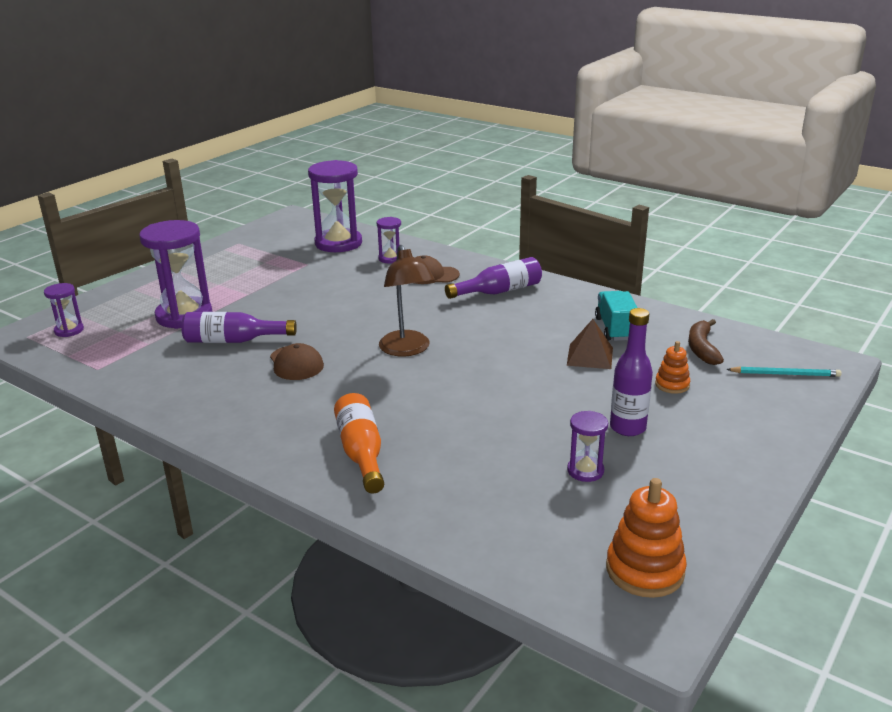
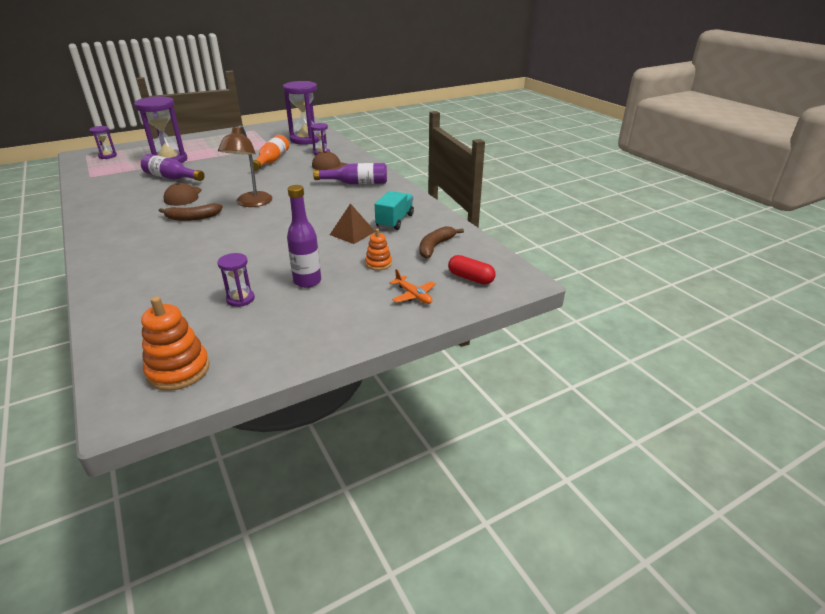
camera: 25 degrees right, 5 degrees up
orange bottle [334,393,384,493] -> orange bottle moved to [253,135,289,171]
turquoise pencil [726,367,842,377] -> red capsule [448,255,496,285]
none -> brown banana [159,204,223,221]
none -> orange plane [389,269,436,304]

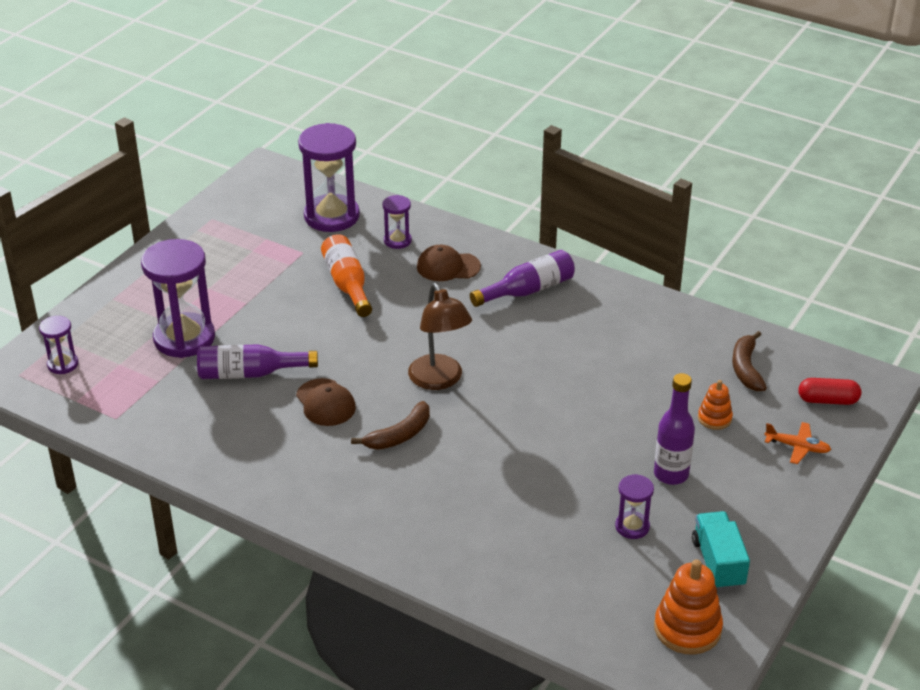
camera: 30 degrees left, 5 degrees up
brown pyramid [330,203,375,244] -> none
turquoise truck [375,191,414,230] -> turquoise truck moved to [692,511,750,590]

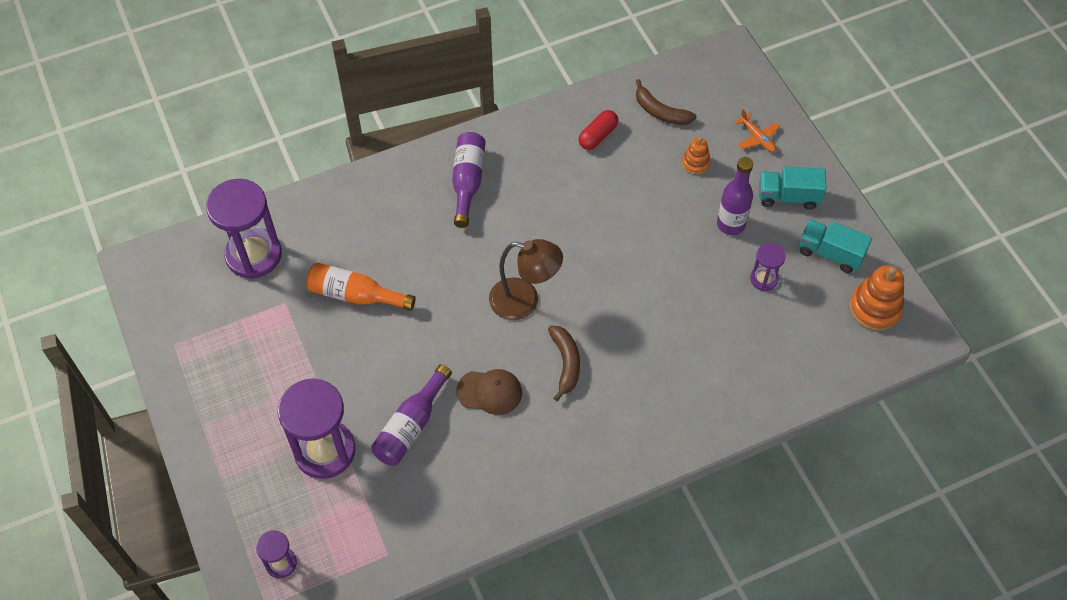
camera: 55 degrees left, 20 degrees up
purple hourglass [382,195,412,249] -> none
brown cap [417,245,481,281] -> none
orange plane [764,422,831,464] -> orange plane turned 90 degrees clockwise [735,109,780,152]
red capsule [798,378,861,405] -> red capsule moved to [579,110,618,150]
none -> turquoise truck [759,166,827,210]

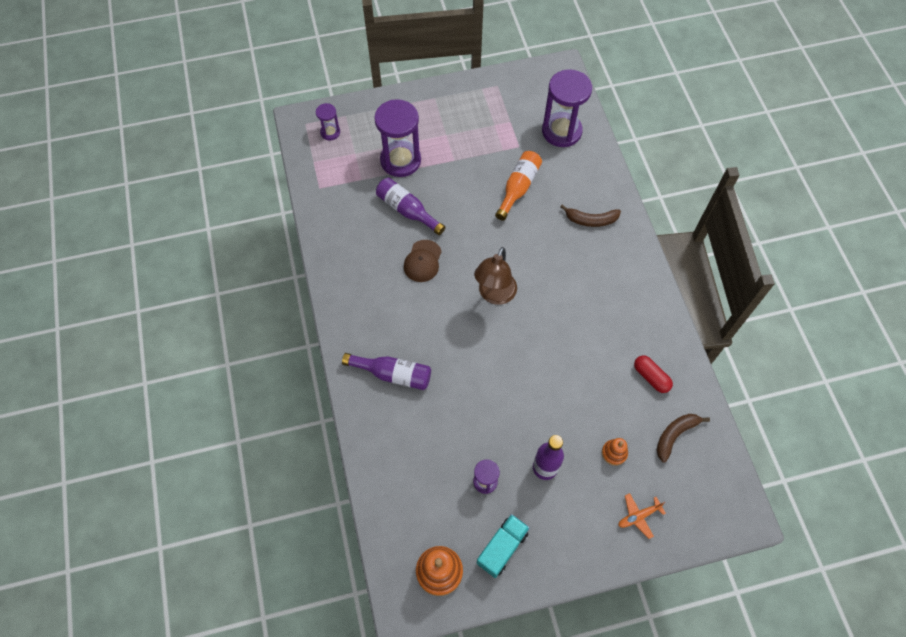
camera: 100 degrees right, 5 degrees up
purple bottle [452,132,486,228] -> purple bottle moved to [342,353,431,390]
brown banana [548,326,580,401] -> brown banana moved to [560,204,621,227]
turquoise truck [759,166,827,210] -> none

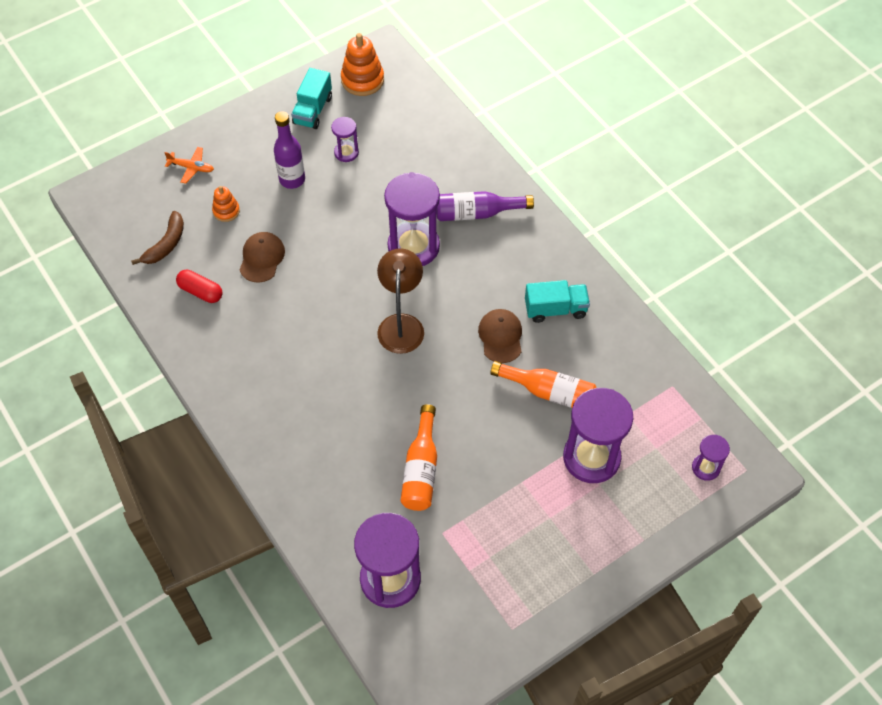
camera: 160 degrees right, 5 degrees down
purple bottle [376,178,445,235] -> orange bottle [490,361,597,408]
brown banana [560,204,621,227] -> none
orange plane [618,493,666,539] -> orange plane turned 60 degrees clockwise [164,147,214,184]
none -> brown cap [240,232,285,283]
none -> purple hourglass [384,172,440,266]
none -> turquoise truck [525,280,590,323]

